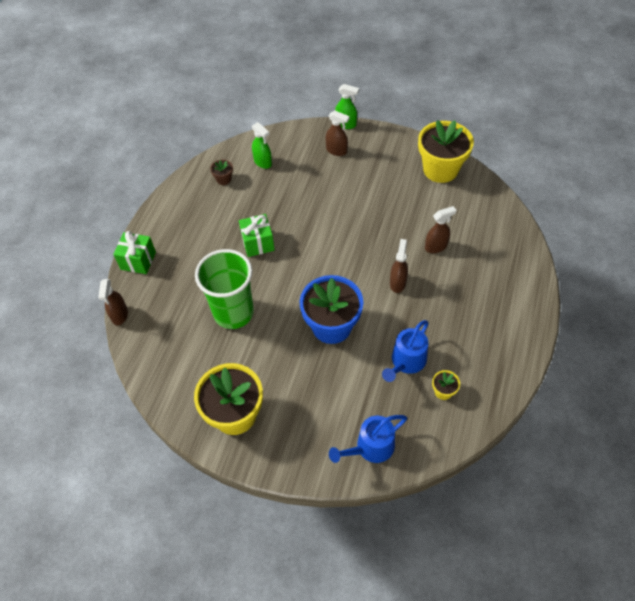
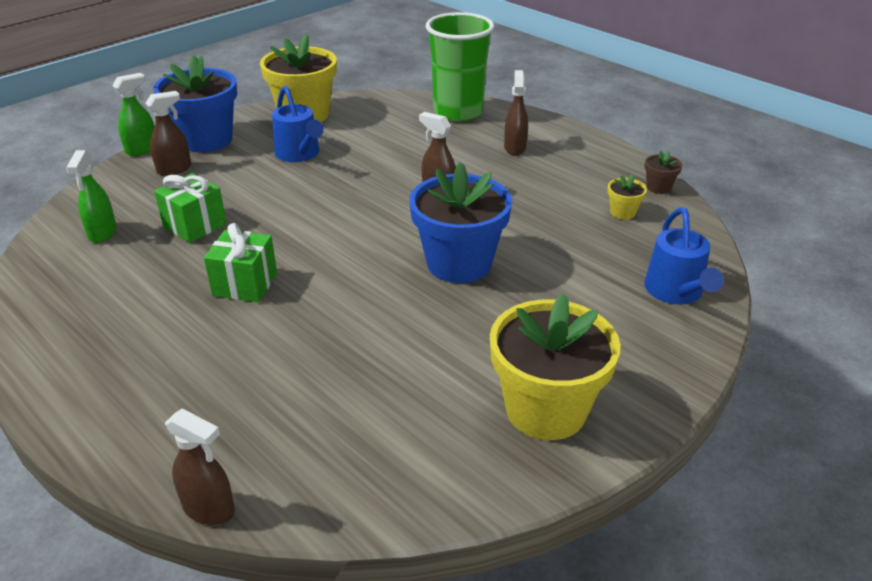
camera: 65 degrees left, 20 degrees down
green gift [113,231,156,274] -> green gift moved to [154,173,227,243]
green cup [195,249,254,329] -> green cup moved to [425,12,494,122]
brown flower pot [210,159,233,185] -> brown flower pot moved to [645,150,682,194]
green spray bottle [252,122,272,169] -> green spray bottle turned 105 degrees clockwise [66,150,117,243]
blue watering can [382,320,428,382] -> blue watering can moved to [272,86,324,162]
brown spray bottle [425,206,456,253] -> brown spray bottle moved to [504,70,528,155]
none -> blue flower pot [154,55,237,153]

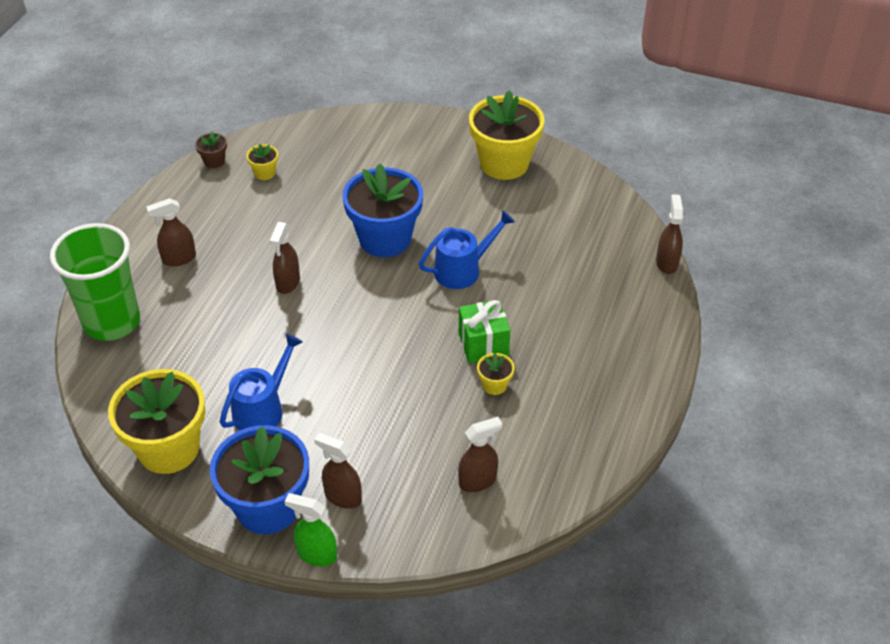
camera: 115 degrees left, 10 degrees up
green spray bottle [66,150,117,243] -> brown spray bottle [458,417,502,492]
green gift [154,173,227,243] -> none
blue watering can [644,208,724,304] -> blue watering can moved to [419,210,515,289]
none -> yellow flower pot [477,353,514,395]

